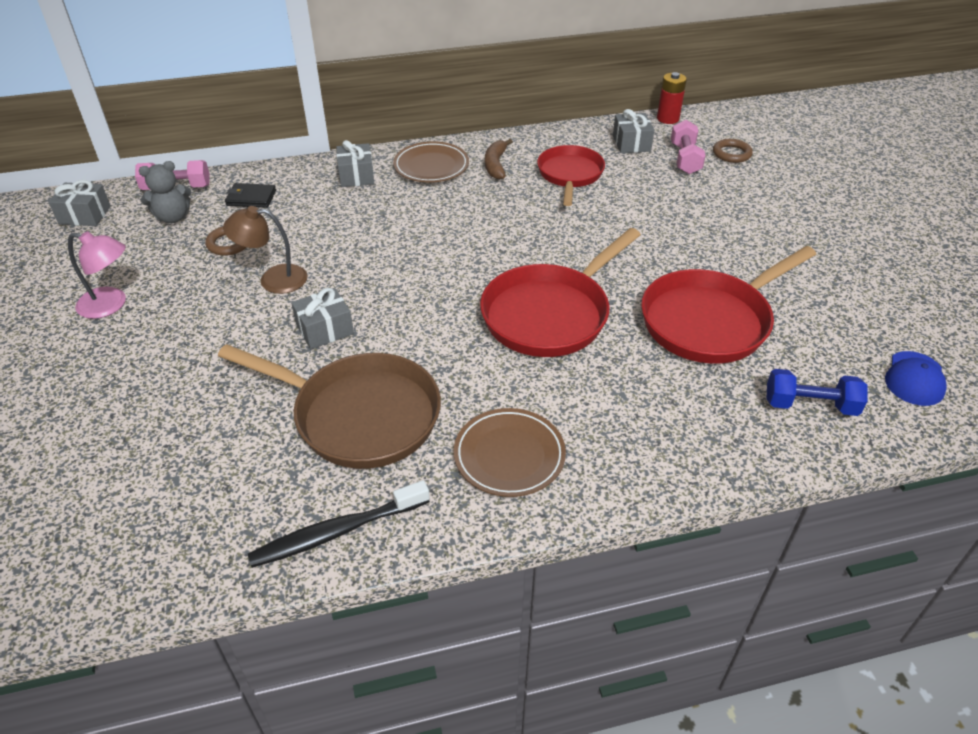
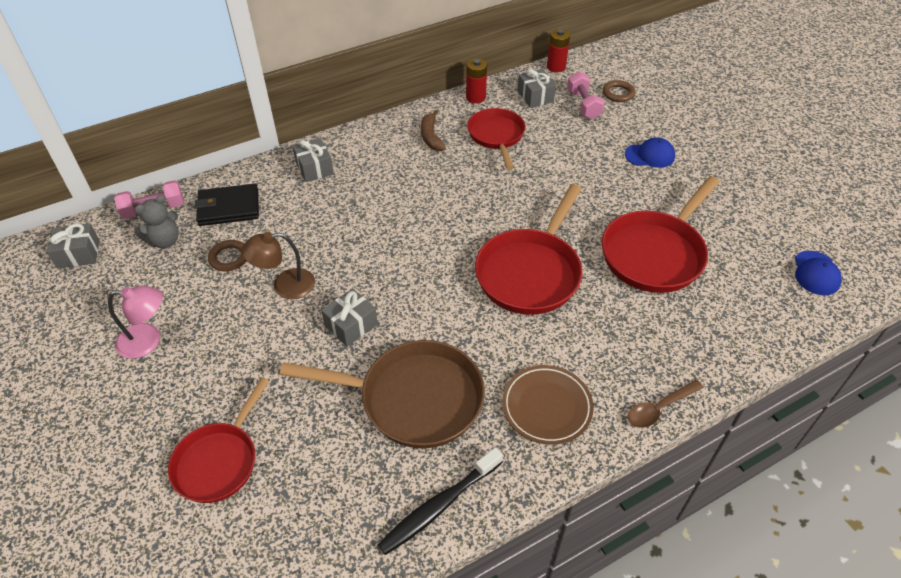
camera: 15 degrees left, 5 degrees up
black wallet [225,183,276,208] -> black wallet [195,184,259,226], size x1.51
brown plate [393,141,469,183] -> none
blue dumbbell [766,369,868,416] -> none
none -> red pan [168,378,269,503]
none -> red battery [466,58,487,103]
none -> blue cap [625,137,675,168]
none -> brown spoon [628,380,703,428]

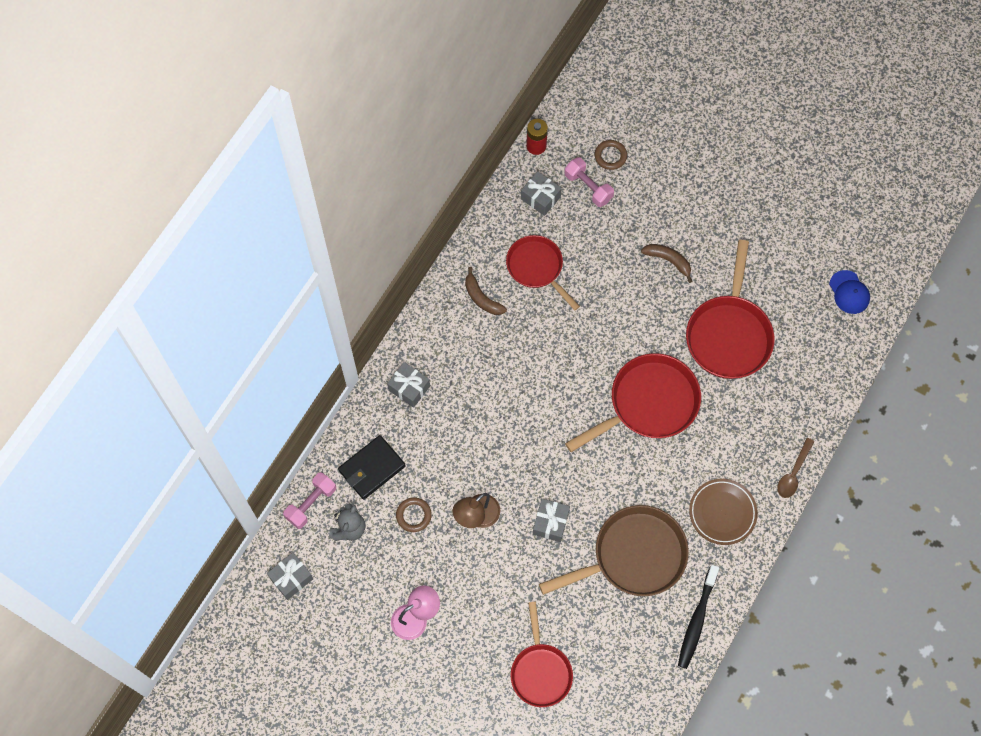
camera: 30 degrees left, 20 degrees up
red battery [466,58,487,103] -> none
red pan [475,184,583,315] -> red pan turned 120 degrees counterclockwise [565,353,701,452]
blue cap [625,137,675,168] -> none
none -> brown banana [641,244,693,283]

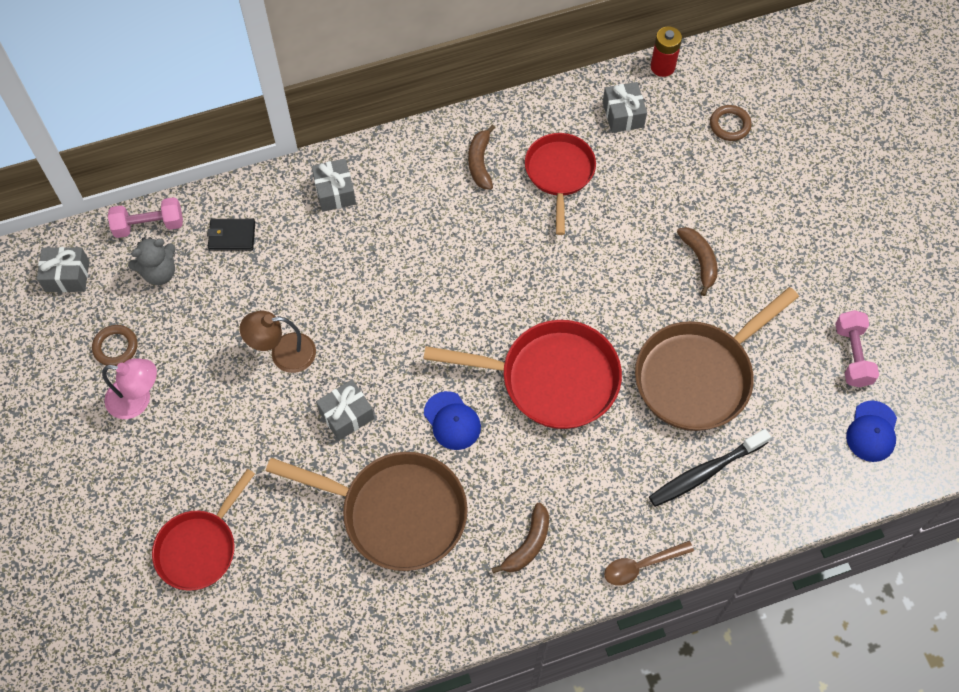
camera: 40 degrees right, 5 degrees down
black wallet [338,435,406,500] -> black wallet [207,219,255,251], size x0.66
brown ring [396,498,432,532] -> brown ring moved to [92,325,137,366]
pink dumbbell [564,157,614,207] -> pink dumbbell moved to [835,310,879,387]
black toothbrush [678,565,719,669] -> black toothbrush moved to [649,429,771,507]
red pan [686,240,775,379] -> brown pan [635,287,799,431]
brown plate [689,479,758,545] -> brown banana [491,503,549,574]
none -> blue cap [424,391,481,450]

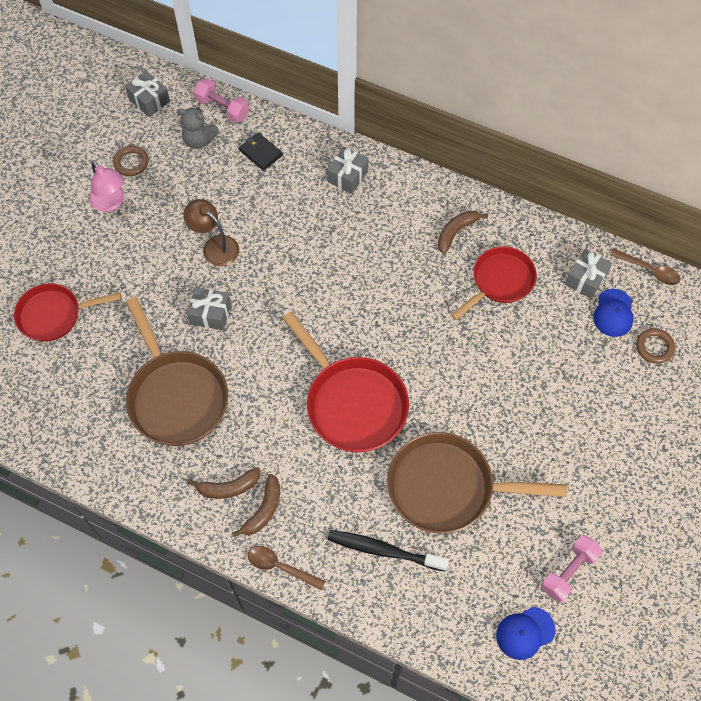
camera: 45 degrees right, 0 degrees up
blue cap [424,391,481,450] -> blue cap moved to [593,289,634,337]
red battery [651,26,682,77] -> brown spoon [610,248,680,285]
brown banana [677,227,718,296] -> brown banana moved to [232,474,280,537]

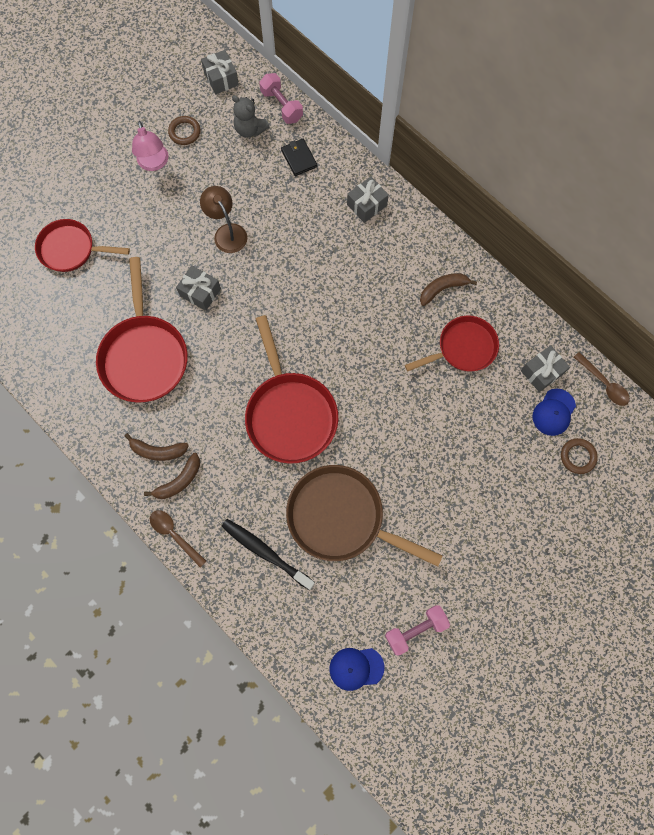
camera: 20 degrees right, 10 degrees up
brown pan [126,297,228,446] -> red pan [96,257,188,403]

